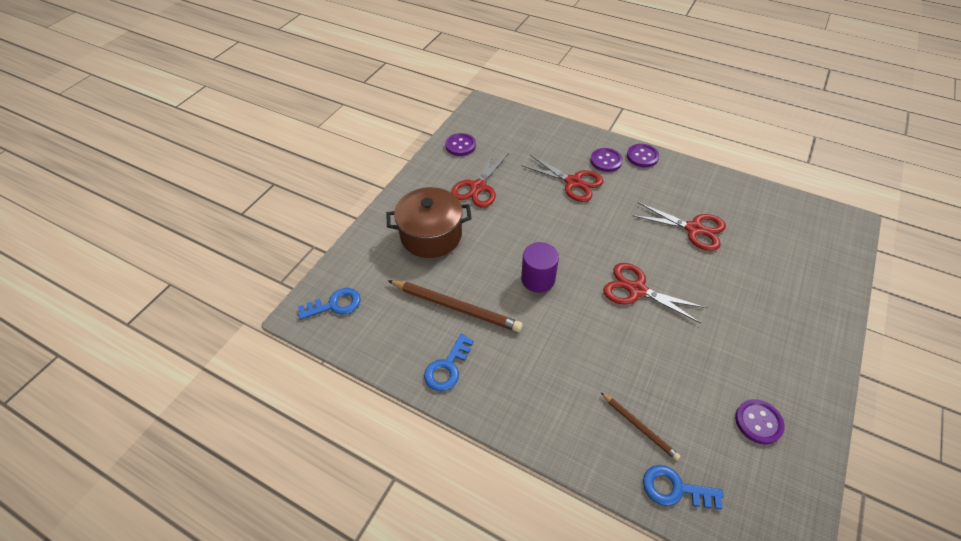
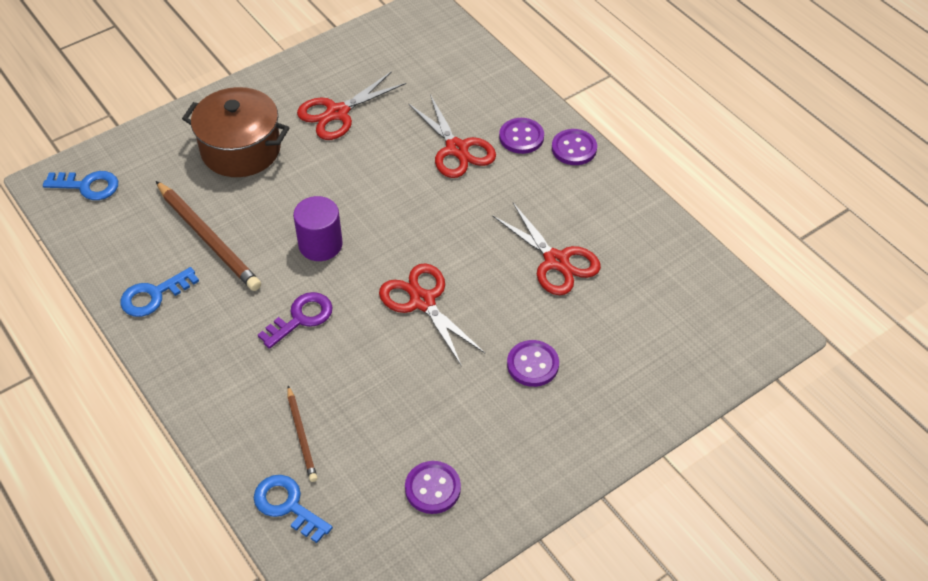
camera: 25 degrees right, 0 degrees up
purple button [445,133,476,156] -> purple button moved to [507,340,559,387]
none -> purple key [258,292,333,349]

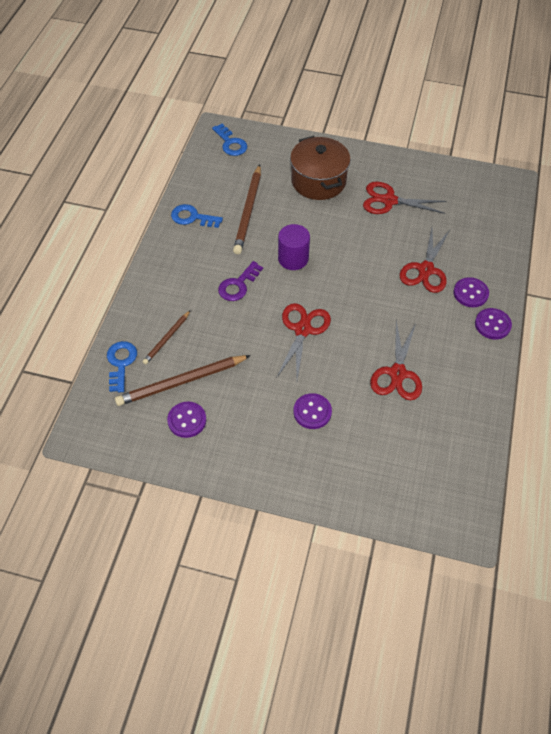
camera: 50 degrees right, 5 degrees up
purple key [258,292,333,349] -> purple key turned 120 degrees clockwise [218,261,263,301]
none -> brown pencil [115,355,251,406]

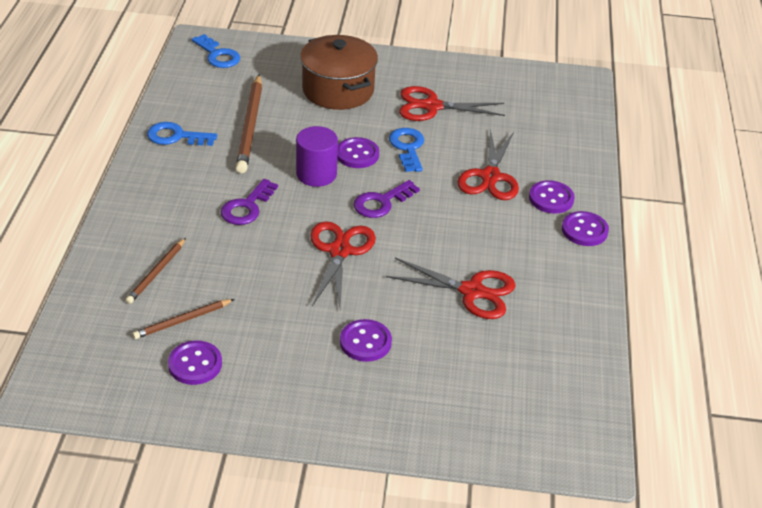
camera: 10 degrees left, 15 degrees down
blue key [107,341,137,392] -> blue key moved to [389,128,424,172]
brown pencil [115,355,251,406] -> brown pencil [133,299,235,339], size x0.56
red scissors [370,321,422,400] -> red scissors turned 75 degrees counterclockwise [386,258,516,319]
none -> purple button [337,137,379,168]
none -> purple key [354,180,420,218]

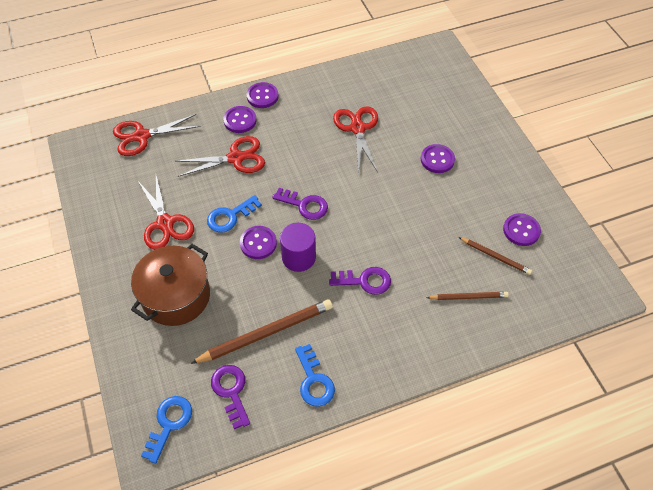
camera: 115 degrees left, 15 degrees up
red scissors [310,221,376,307] -> red scissors moved to [113,114,201,156]
none -> purple key [211,365,250,429]

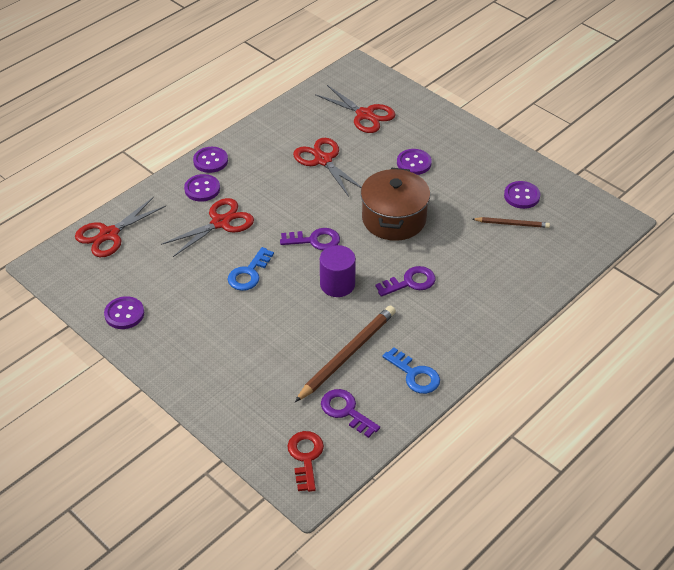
camera: 25 degrees left, 10 degrees down
brown pot [131,244,210,326] -> brown pot moved to [361,167,430,241]
red scissors [138,175,194,250] -> red scissors moved to [315,85,396,133]
blue key [141,396,192,464] -> red key [287,431,324,492]
purple button [240,226,277,259] -> purple button moved to [104,296,144,329]
brown pencil [426,292,509,300] -> none

